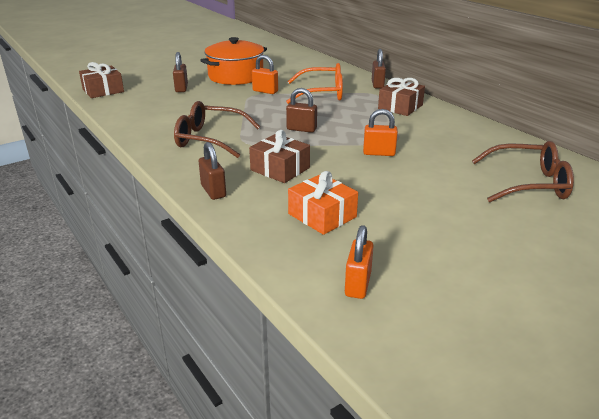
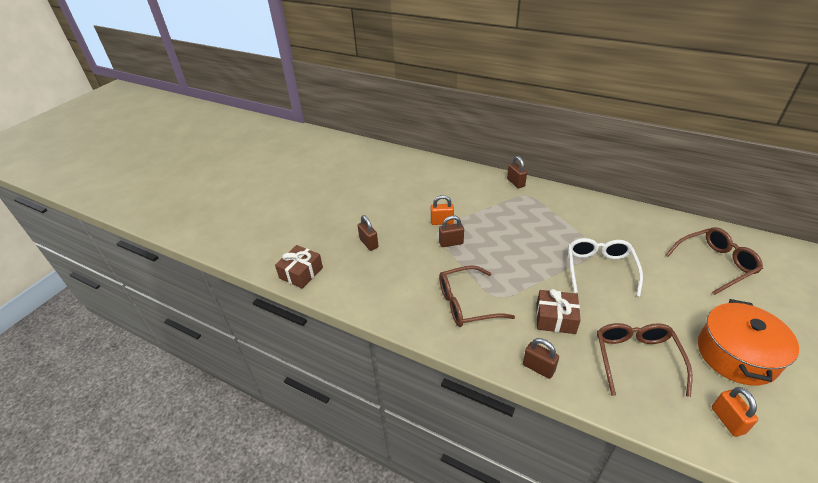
camera: 25 degrees left, 10 degrees up
orange pot [200,37,267,85] -> orange pot moved to [698,299,799,386]
orange glasses [286,63,343,104] -> none
brown padlock [286,88,317,133] -> brown padlock moved to [439,216,464,247]
orange gift [288,171,358,235] -> brown glasses [597,323,693,397]
orange padlock [363,109,398,156] -> white glasses [568,238,643,297]
brown gift [378,78,425,116] -> none

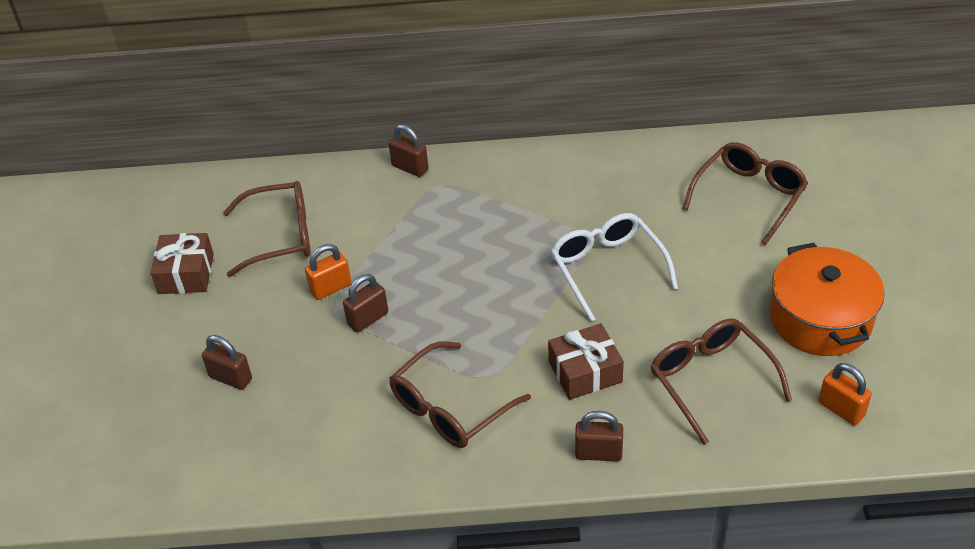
camera: 30 degrees left, 5 degrees up
brown gift [275,245,323,289] -> brown gift moved to [151,233,214,294]
none -> brown glasses [223,181,311,277]

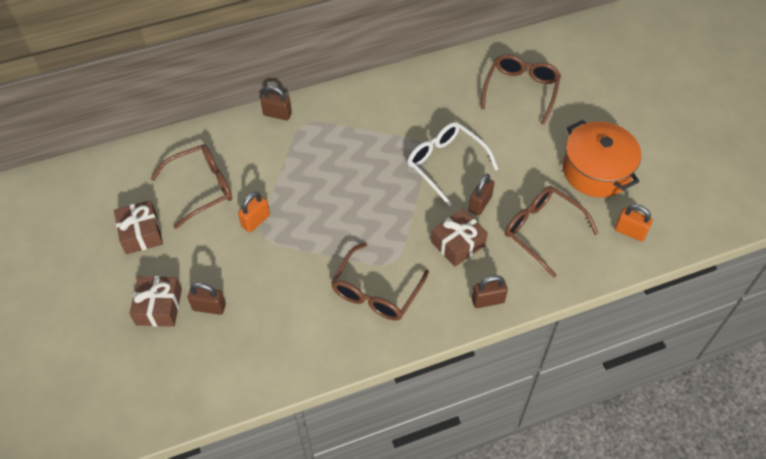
camera: 20 degrees left, 10 degrees up
brown padlock [343,274,388,333] -> brown padlock moved to [469,174,495,215]
none -> brown gift [129,276,182,327]

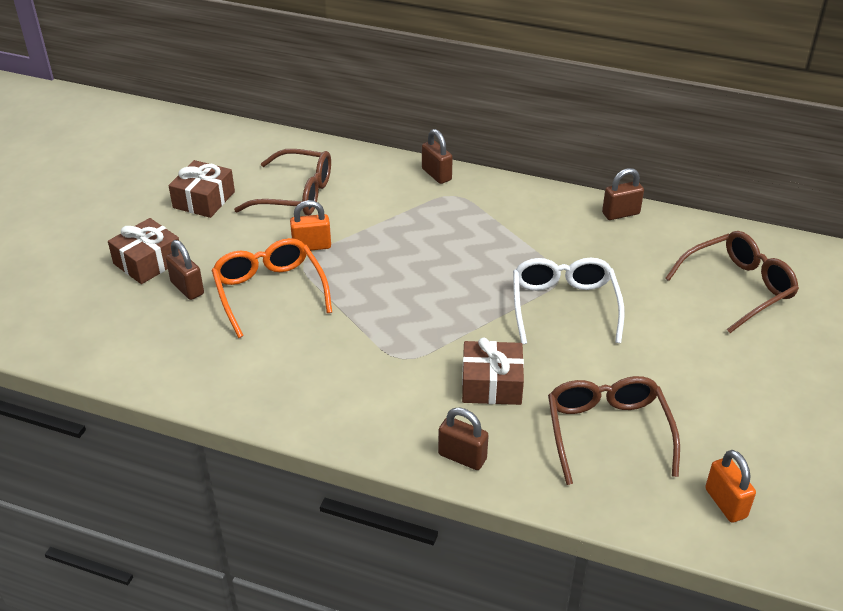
camera: 40 degrees right, 15 degrees down
brown glasses [331,243,429,320] -> none
brown padlock [469,174,495,215] -> brown padlock moved to [602,168,644,220]
orange pot [563,120,641,198] -> none
none -> orange glasses [211,238,332,338]

